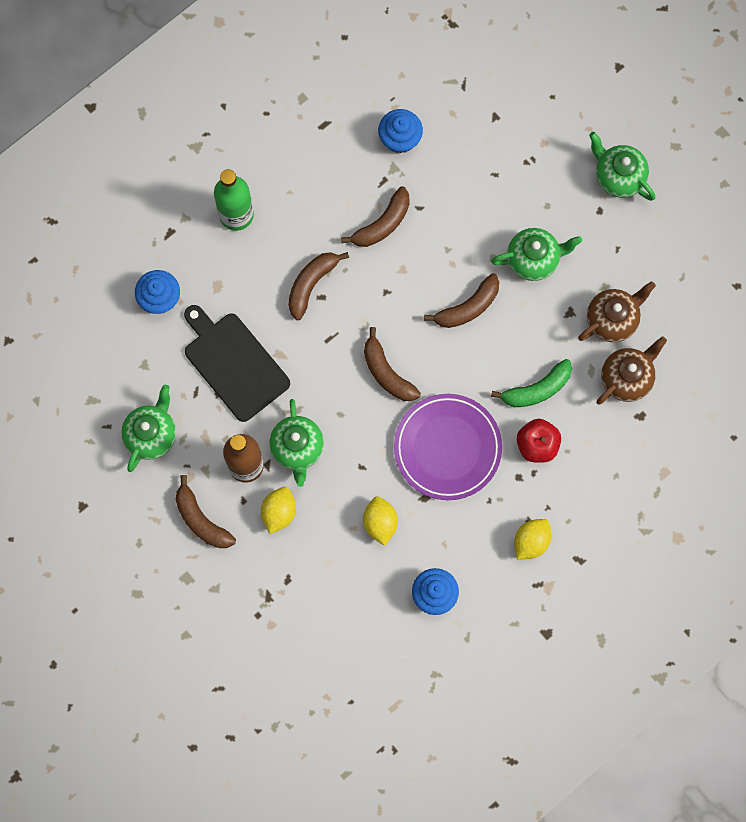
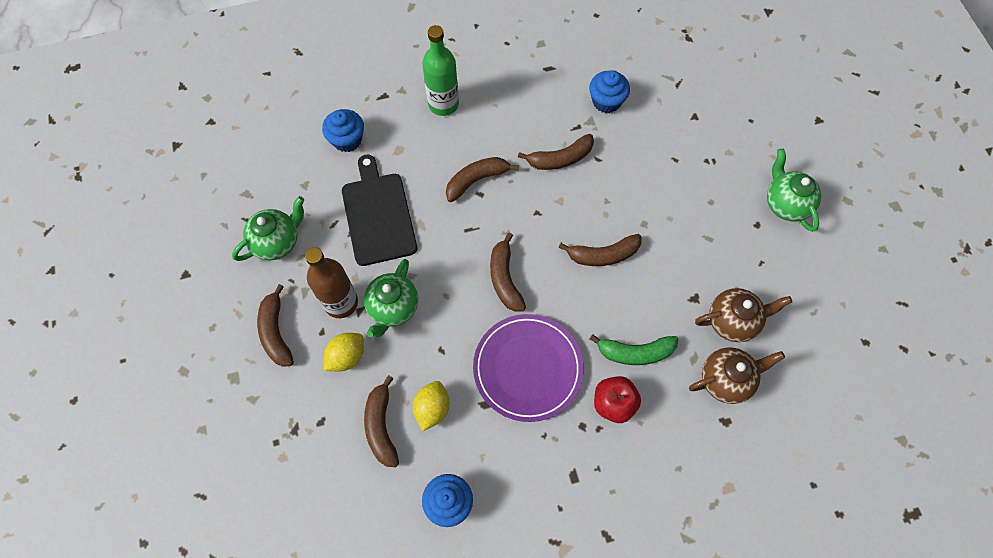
camera: 25 degrees right, 10 degrees down
green teapot [491,228,582,281] -> none
yellow lemon [514,519,551,560] -> none
none -> brown banana [364,375,399,467]

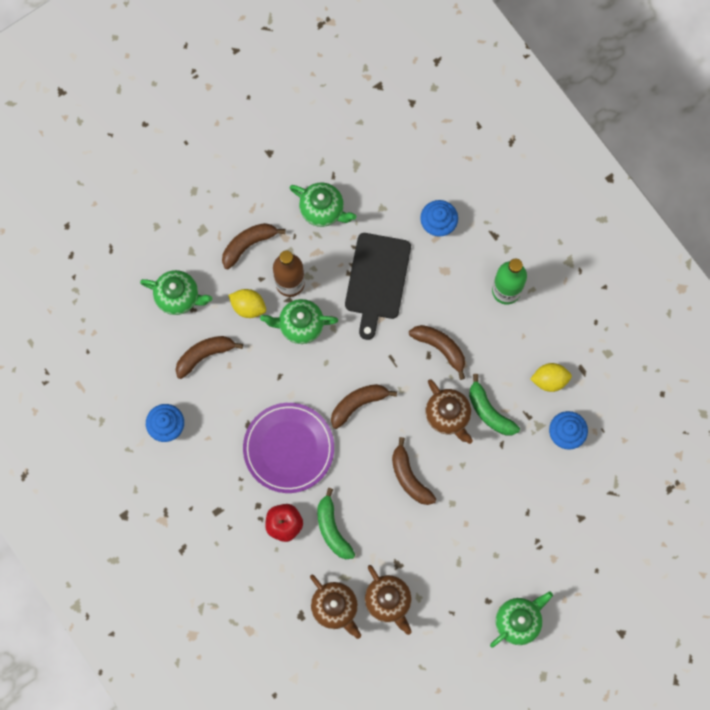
camera: 70 degrees right, 10 degrees up
black cutting board [342,155,417,266] -> black cutting board turned 135 degrees clockwise [345,233,411,340]
yellow lemon [413,381,449,431] -> yellow lemon moved to [530,363,572,392]
brown banana [518,134,594,170] -> green banana [469,374,520,435]
none -> green teapot [140,270,212,315]
none -> brown teapot [426,379,473,444]

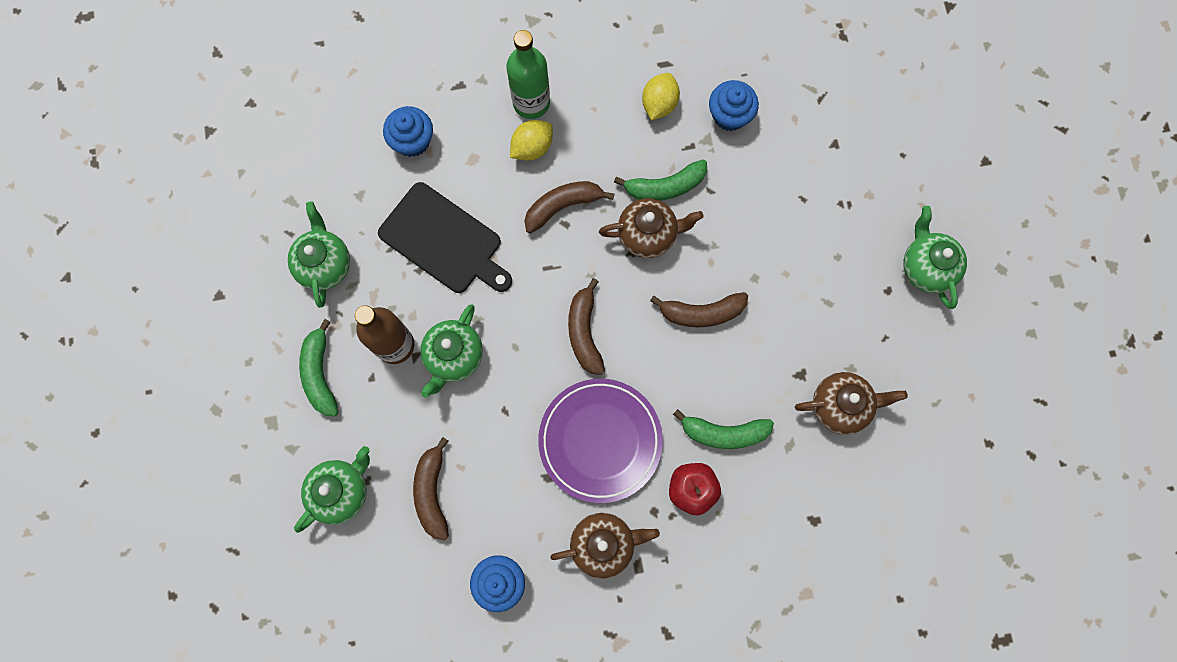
camera: 65 degrees left, 0 degrees up
brown banana [222,223,285,269] -> green banana [299,319,338,416]
yellow lemon [228,289,266,318] -> yellow lemon moved to [510,120,553,161]
green teapot [289,182,356,227] -> green teapot turned 60 degrees counterclockwise [288,201,350,308]
brown teapot [310,574,361,639] -> brown teapot moved to [550,513,660,579]

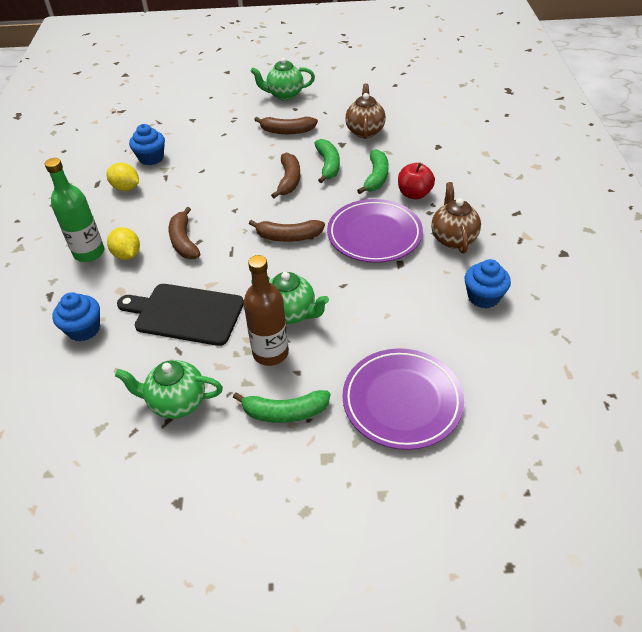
camera: 80 degrees left, 30 degrees down
green teapot [294,446,370,533] -> purple plate [342,348,464,450]
black cutting board [378,182,512,293] -> black cutting board turned 120 degrees counterclockwise [117,284,244,346]
brown banana [413,437,449,540] -> brown banana moved to [254,117,318,134]
brown teapot [599,198,704,258] -> none
green banana [614,159,707,201] -> green banana moved to [314,139,340,183]

